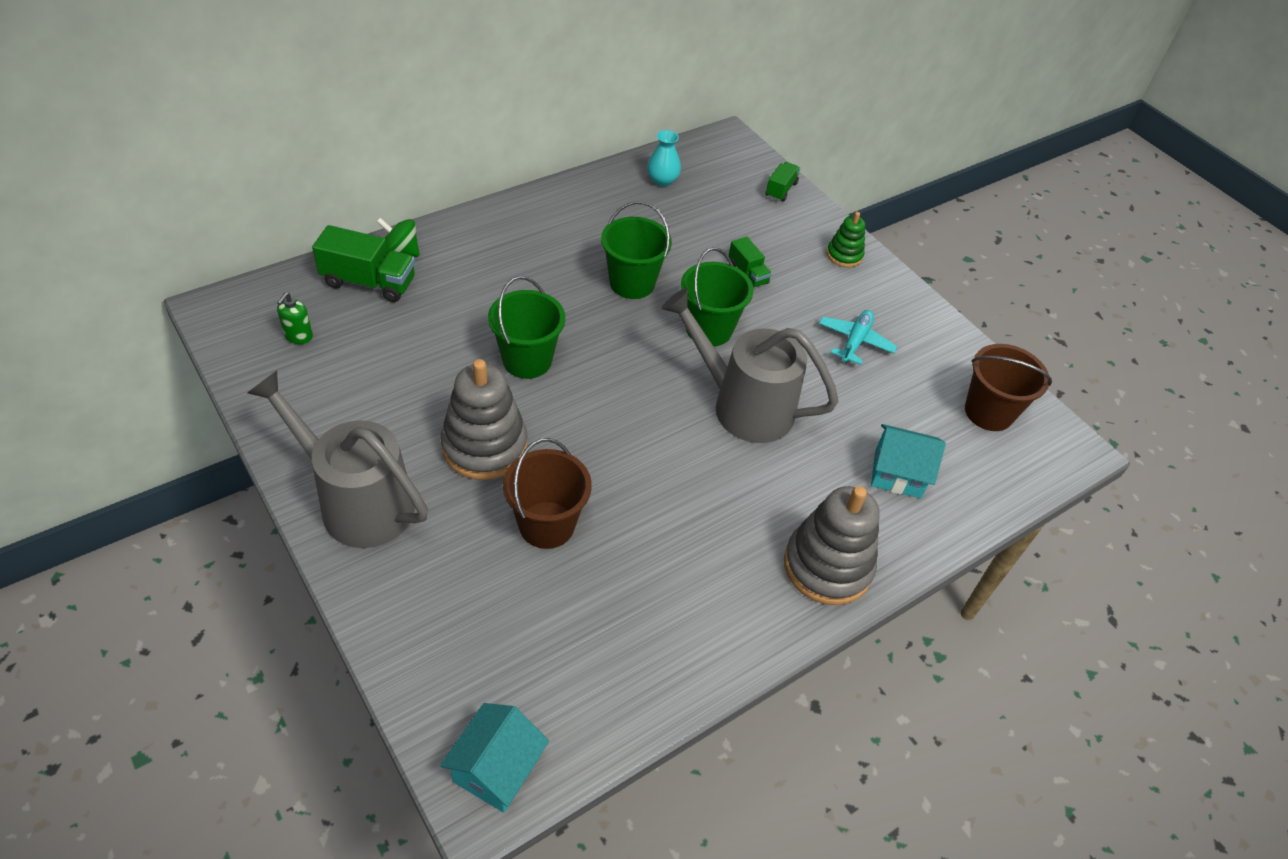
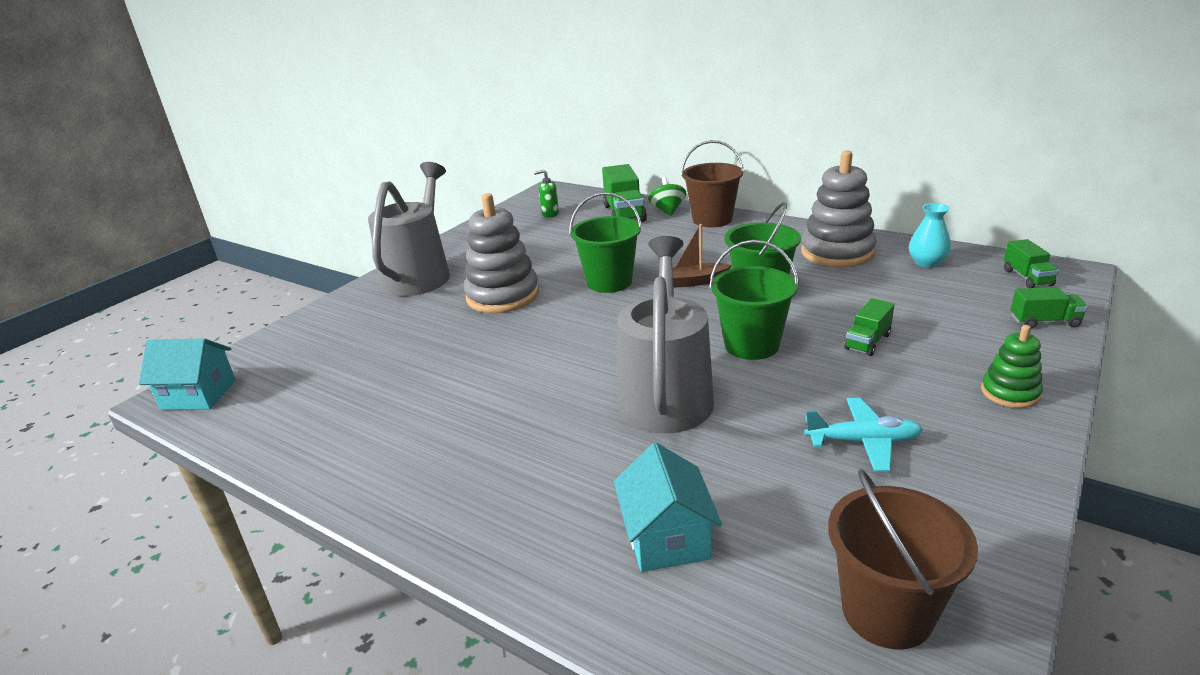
camera: 75 degrees right, 20 degrees down
brown bucket [503,438,592,549] -> brown bucket moved to [681,140,744,227]
grey stacking toy [784,486,880,605] -> grey stacking toy moved to [801,151,877,267]
none -> brown boat [672,224,732,288]
none -> green truck [1004,239,1059,288]

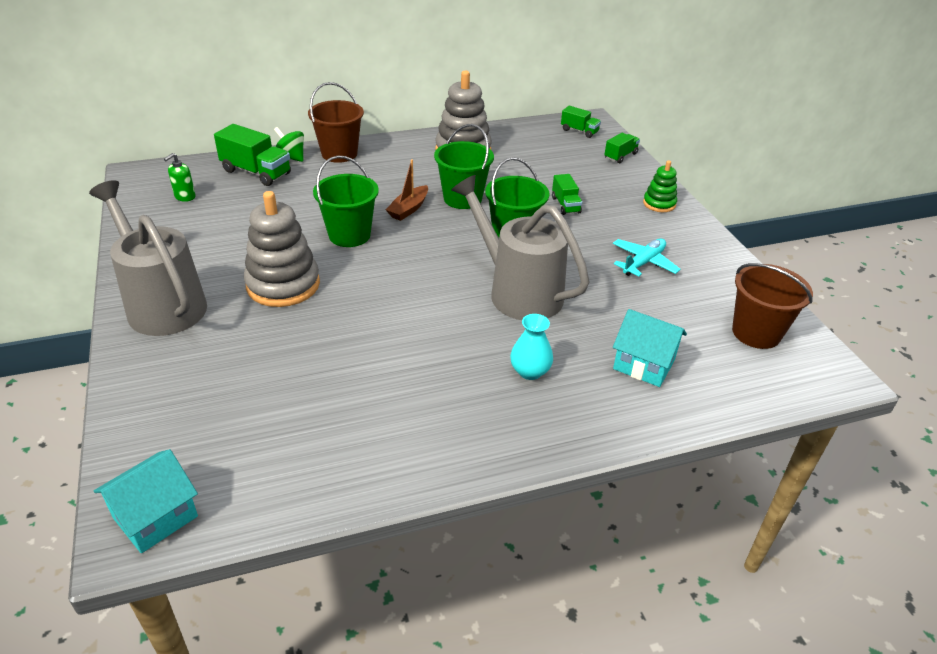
camera: 55 degrees left, 10 degrees up
turquoise vase [909,203,951,268] -> turquoise vase moved to [510,314,553,380]

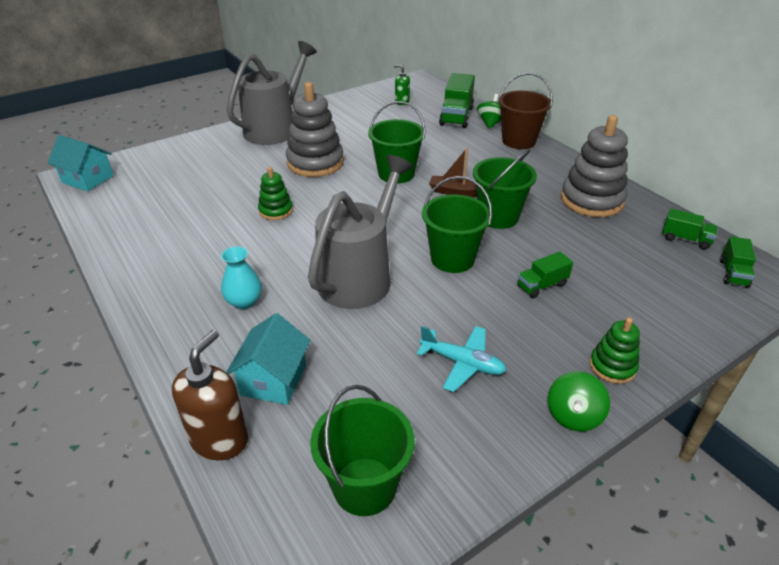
camera: 75 degrees right, 0 degrees up
green truck [604,133,640,163] -> green truck moved to [662,208,718,250]
brown bucket [732,263,813,349] -> green bucket [310,385,415,516]
none -> brown soap dispenser [172,330,248,460]
none -> green stacking toy [258,167,293,220]
none -> green spinning top [548,372,610,431]

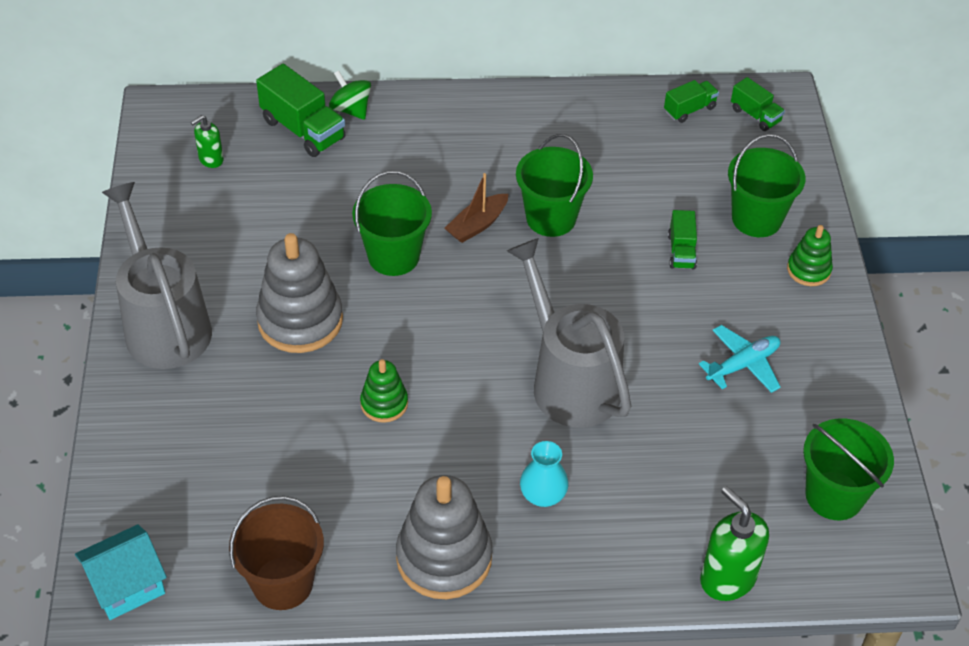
camera: 60 degrees left, 10 degrees up
brown soap dispenser [172,330,248,460] -> green soap dispenser [700,486,769,601]
turquoise house [226,313,310,405] -> none
green bucket [422,176,492,273] -> green bucket moved to [728,134,806,237]
brown bucket [499,73,553,149] -> brown bucket moved to [229,496,324,610]
green spinning top [548,372,610,431] -> none
grey stacking toy [561,115,628,217] -> grey stacking toy moved to [396,475,492,599]

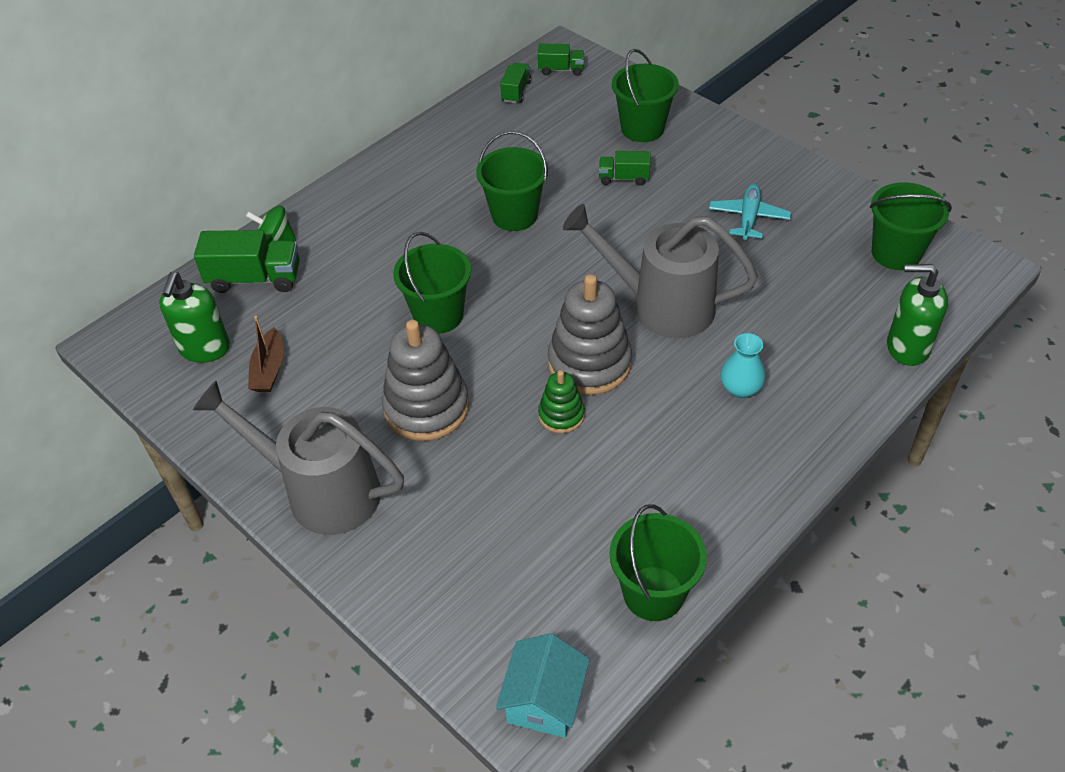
camera: 40 degrees left, 0 degrees up
green soap dispenser [191,115,224,168] -> green soap dispenser [159,272,230,363], size x1.74
brown bucket [229,496,324,610] -> green bucket [609,504,707,621]
grey stacking toy [396,475,492,599] -> grey stacking toy moved to [548,274,632,395]
brown boat [445,173,508,243] -> brown boat moved to [248,316,284,392]
green truck [668,210,697,269] -> green truck turned 135 degrees clockwise [599,151,650,185]
green stacking toy [787,225,833,286] -> none

